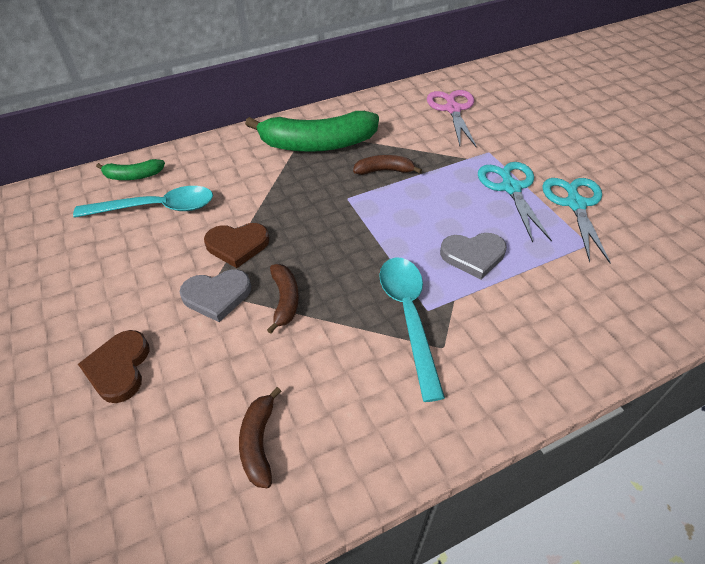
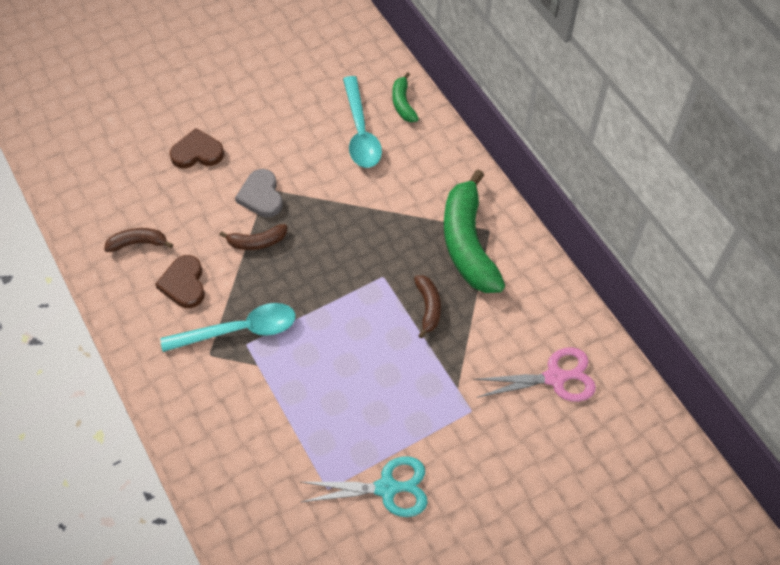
camera: 85 degrees right, 10 degrees up
brown heart [204,223,270,268] -> brown heart moved to [155,255,205,308]
grey heart [440,233,507,279] -> none
turquoise scissors [478,162,552,243] -> none

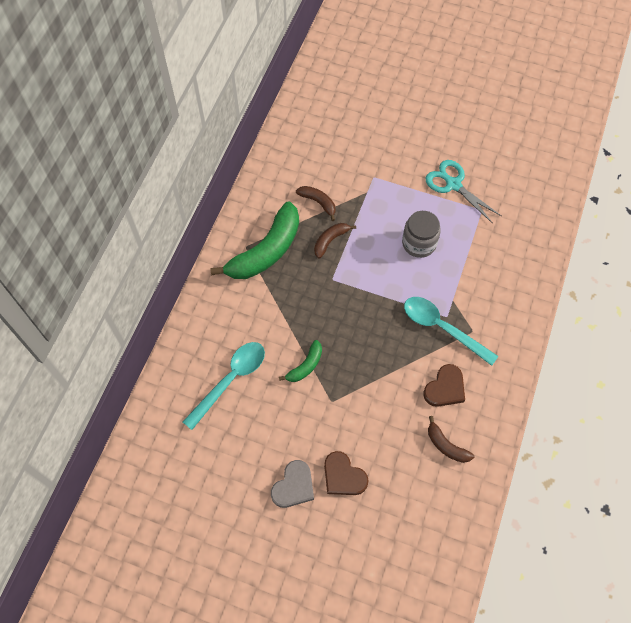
camera: 130 degrees left, 5 degrees up
brown banana [219,224,287,250] -> brown banana moved to [296,186,336,221]
grey heart [235,169,283,217] -> grey heart moved to [271,460,314,508]
green banana [392,72,419,122] -> green banana moved to [279,340,322,382]
pink scissors [473,347,596,402] -> none
none -> grey jar [402,211,441,258]

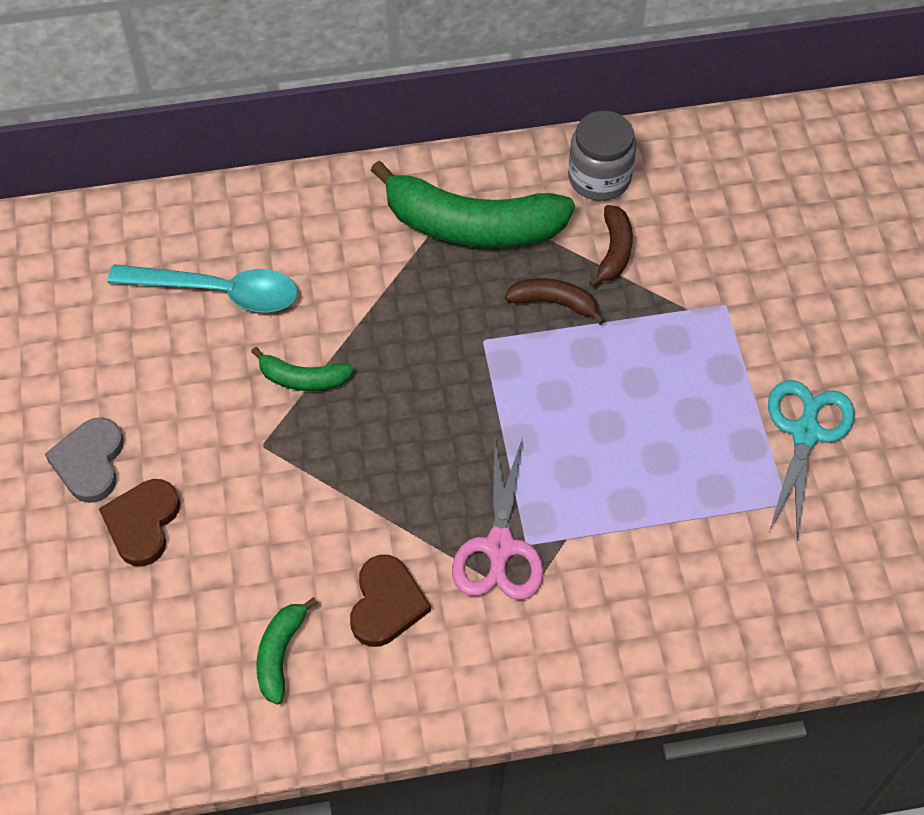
camera: 60 degrees right, 5 degrees down
grey heart [271,460,314,508] -> grey heart turned 90 degrees clockwise [45,417,124,503]
grey jar [402,211,441,258] -> grey jar moved to [568,111,636,201]
turquoise spoon [404,297,498,366] -> pink scissors [452,437,544,600]
brown heart [423,364,465,407] -> brown heart turned 90 degrees counterclockwise [350,555,431,647]
brown banana [428,416,475,463] -> green banana [256,597,318,705]

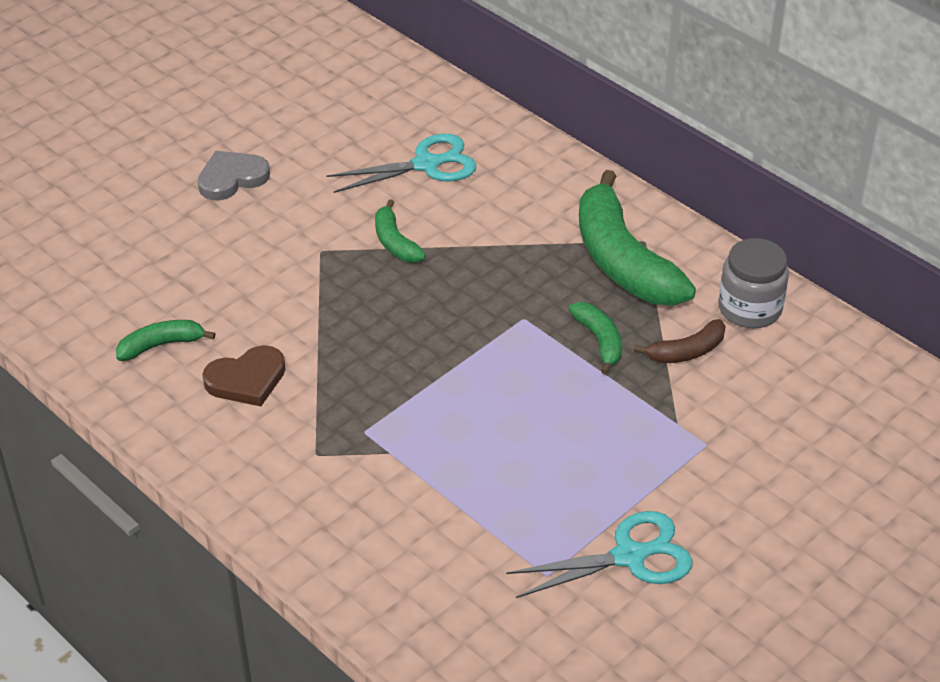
camera: 55 degrees right, 15 degrees down
brown heart [99,479,180,566] -> none
turquoise spoon [107,264,298,313] -> turquoise scissors [327,134,476,193]
pink scissors [452,437,544,600] -> none
brown banana [505,278,605,325] -> green banana [568,302,622,374]

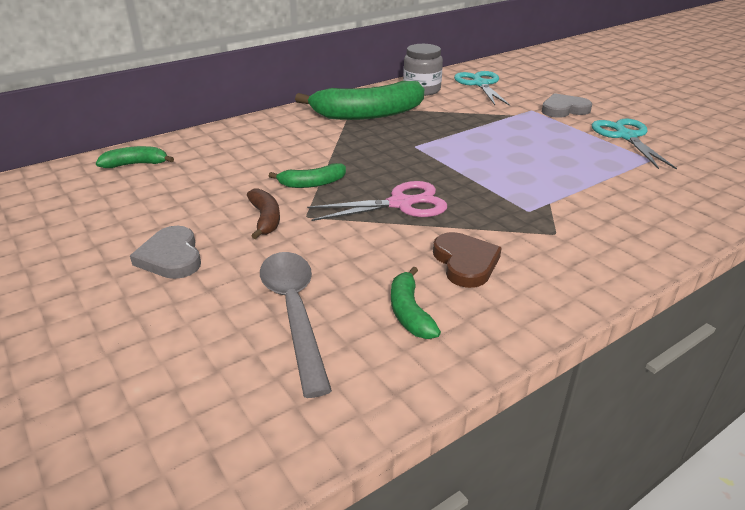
camera: 80 degrees left, 10 degrees down
turquoise scissors [327,134,476,193] -> turquoise scissors moved to [454,71,510,106]
green banana [568,302,622,374] -> green banana moved to [96,146,174,168]
brown banana [634,319,726,363] -> brown banana moved to [247,189,280,239]
none -> grey spoon [260,252,332,398]
none -> pink scissors [307,181,447,221]
none -> grey heart [542,93,592,118]

